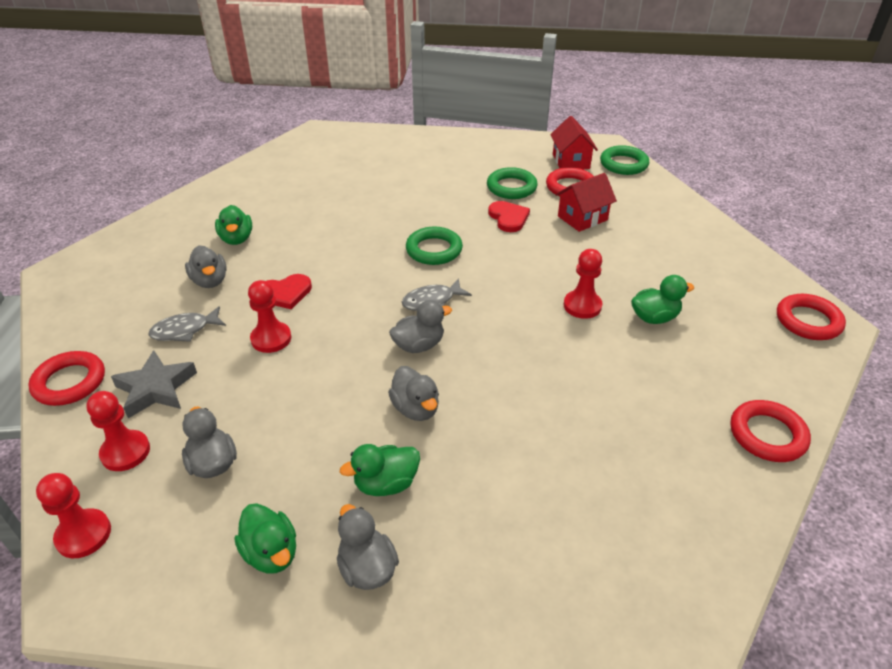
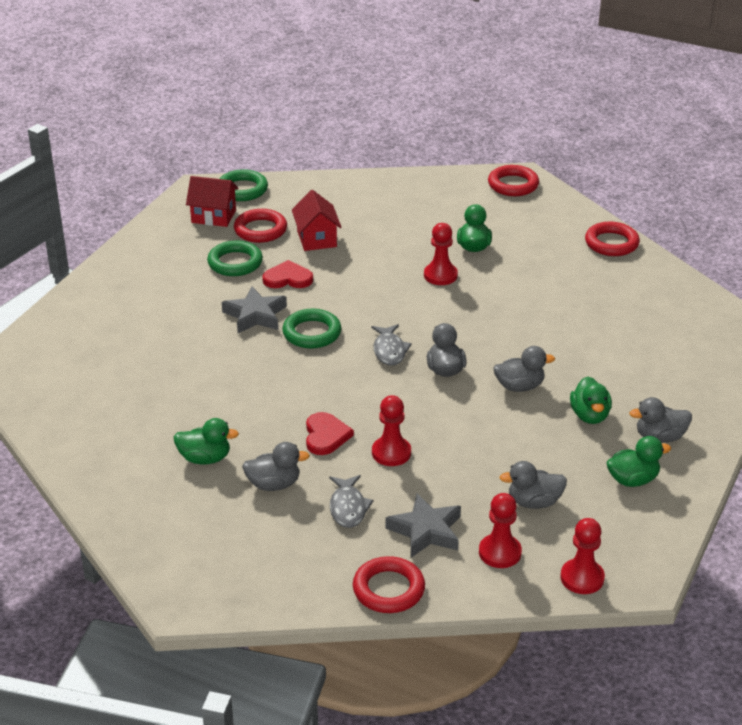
camera: 70 degrees left, 5 degrees down
none -> grey star [222,287,287,333]

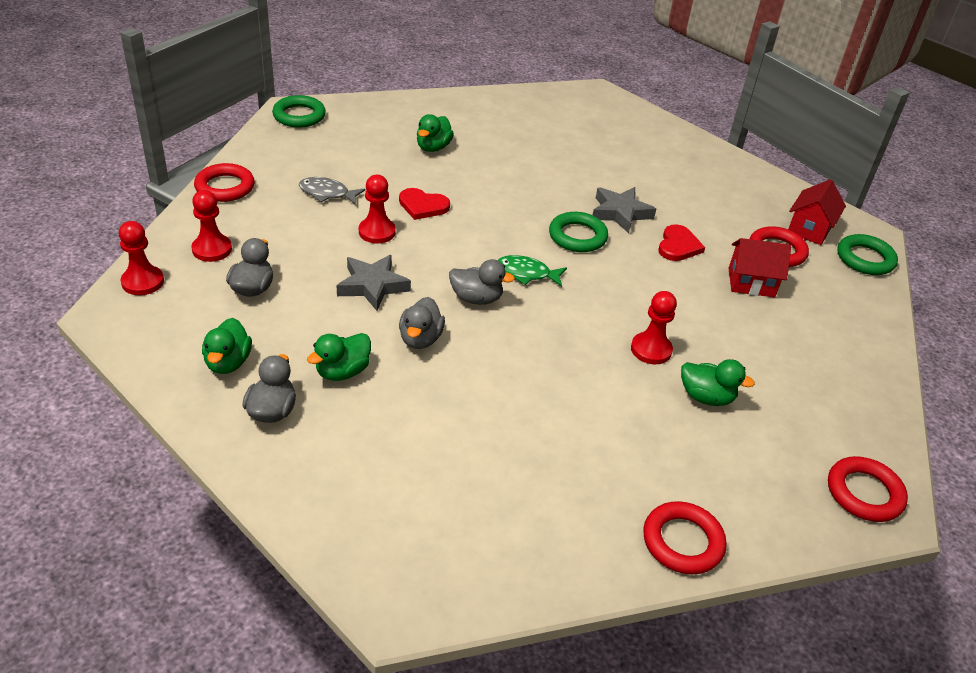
camera: 105 degrees right, 5 degrees up
green ring [207,241,263,276] -> green ring moved to [272,95,326,128]
grey duck [242,442,310,491] -> none
grey fish [371,324,412,366] -> green fish [498,255,567,287]
grey star [386,494,461,558] -> grey star moved to [337,255,411,311]
green duck [570,377,612,424] -> green duck turned 60 degrees counterclockwise [307,333,371,381]

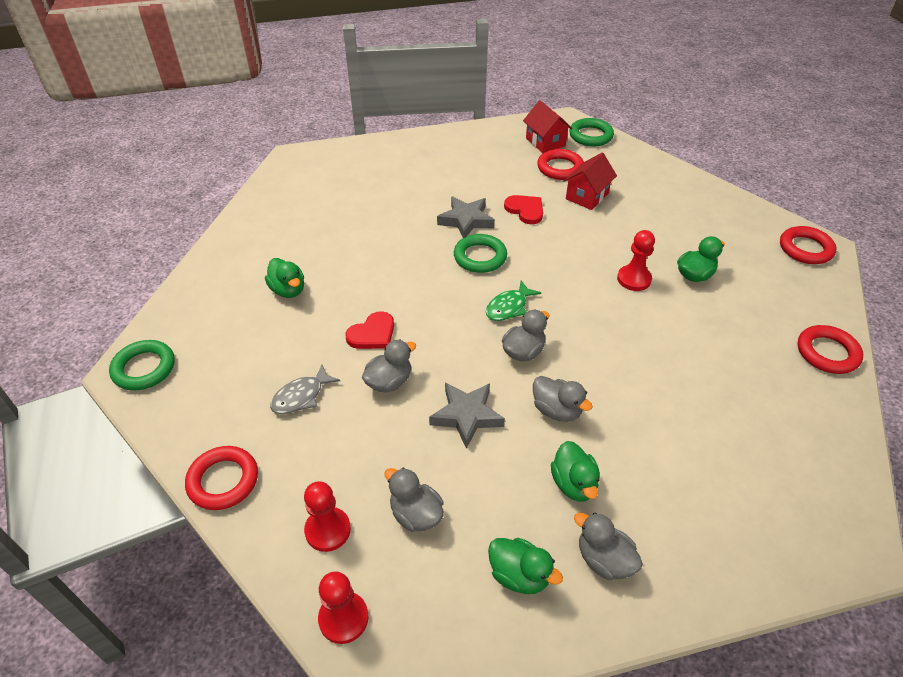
camera: 55 degrees left, 5 degrees up
red pawn [359,175,396,243] -> grey duck [362,339,416,393]

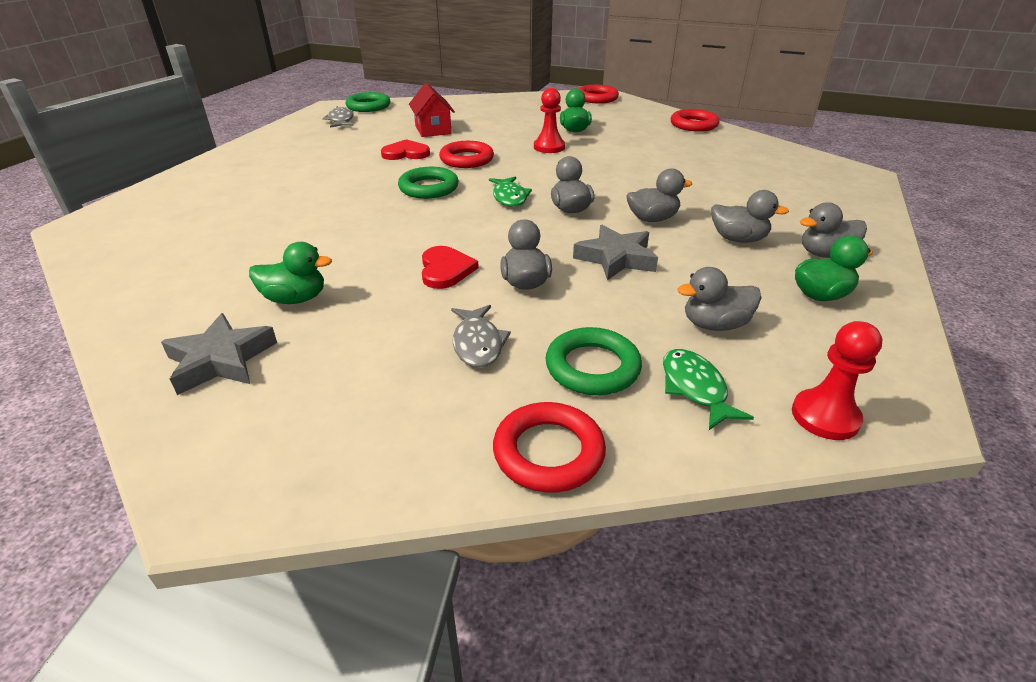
camera: 55 degrees left, 10 degrees down
green ring [109,340,175,391] -> green ring moved to [546,327,642,395]
red pawn [304,481,351,552] -> green fish [663,349,754,430]
grey star [437,196,495,238] -> grey star moved to [161,313,277,395]
red house [523,100,573,153] -> grey fish [322,106,354,128]
red ring [537,149,584,180] -> red ring moved to [439,141,494,168]
green duck [551,441,600,502] -> grey duck [711,190,789,243]

